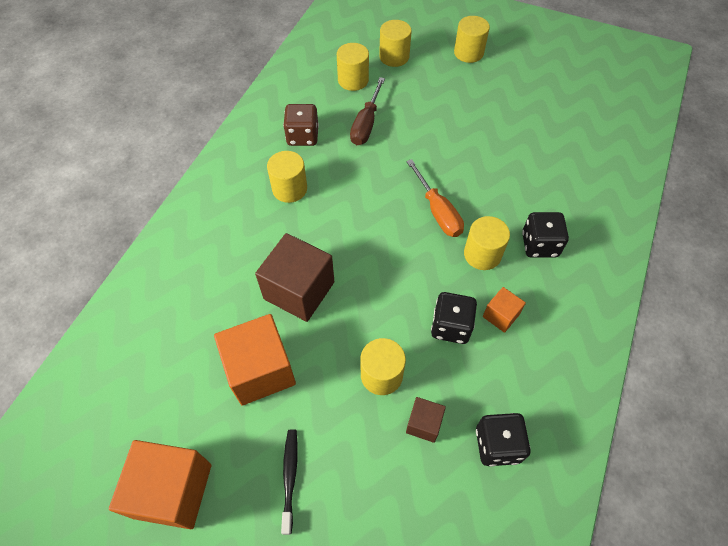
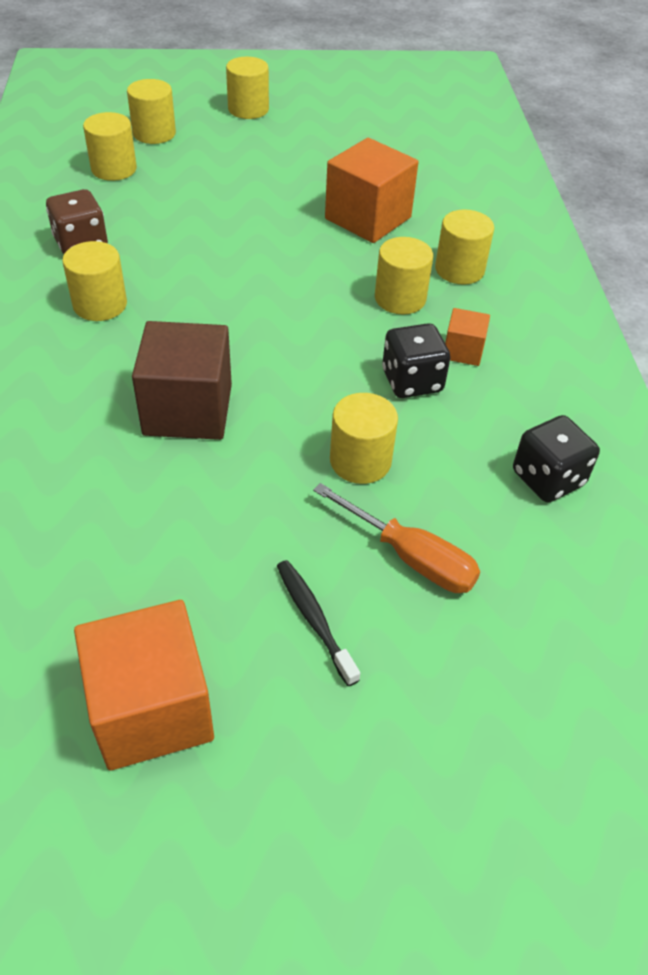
camera: 30 degrees left, 10 degrees down
orange cube [214,314,296,406] -> orange cube moved to [325,138,418,243]
brown screwdriver [350,77,385,145] -> none
orange screwdriver [406,159,464,237] -> orange screwdriver moved to [313,483,480,593]
brown cube [406,397,446,443] -> none
black dice [522,212,569,258] -> yellow cylinder [435,210,494,285]

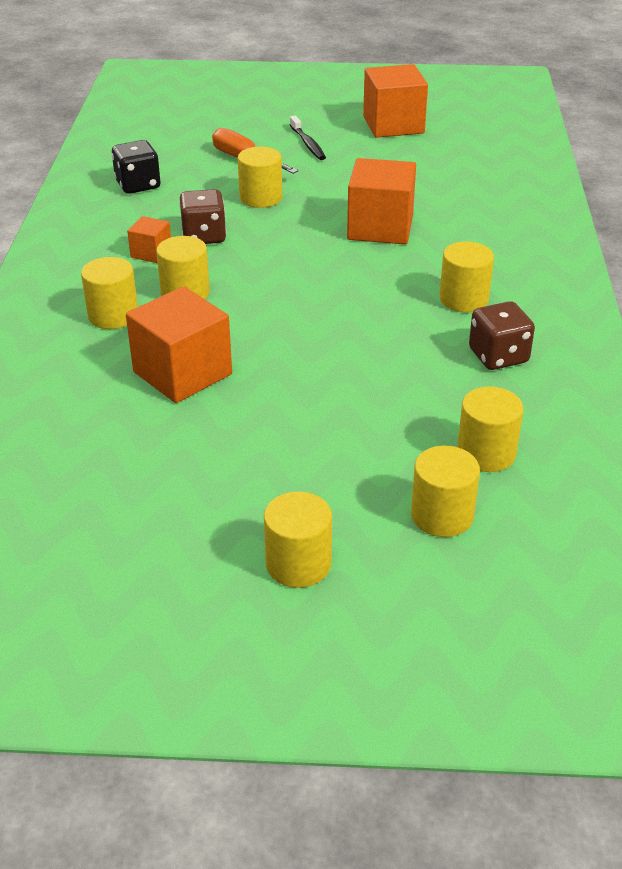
camera: 170 degrees left, 10 degrees down
brown cube [132,321,232,440] -> orange cube [347,158,416,244]
black dice [382,323,450,398] -> brown dice [179,189,226,244]

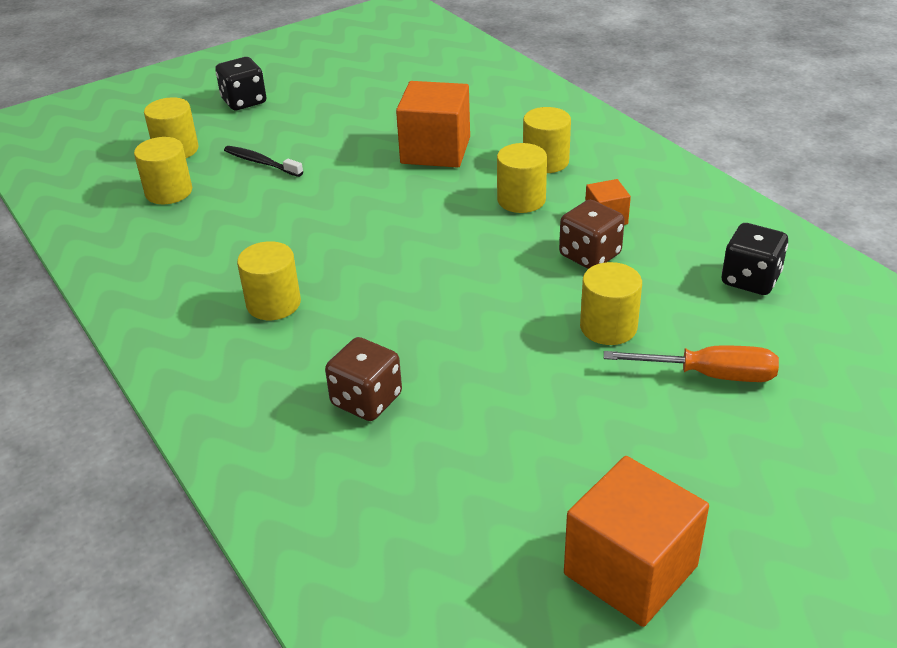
camera: 145 degrees right, 0 degrees up
yellow cylinder [264,491,332,588] -> black dice [215,57,266,110]
black toothbrush [290,116,326,160] -> black toothbrush moved to [224,146,303,177]
orange cube [347,158,416,244] -> none
brown dice [469,301,535,370] -> brown dice moved to [325,337,402,421]

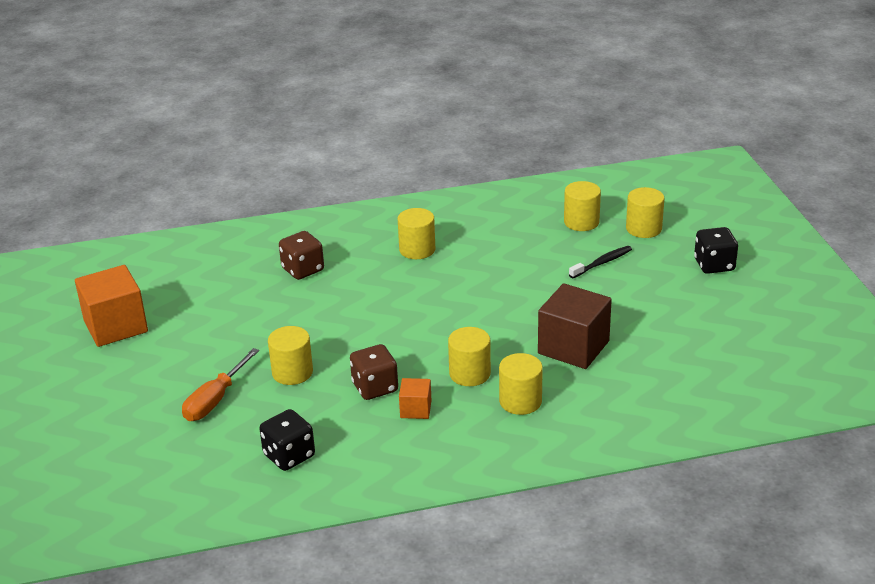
camera: 110 degrees right, 5 degrees down
orange cube [396,81,470,168] -> brown cube [538,283,612,369]

